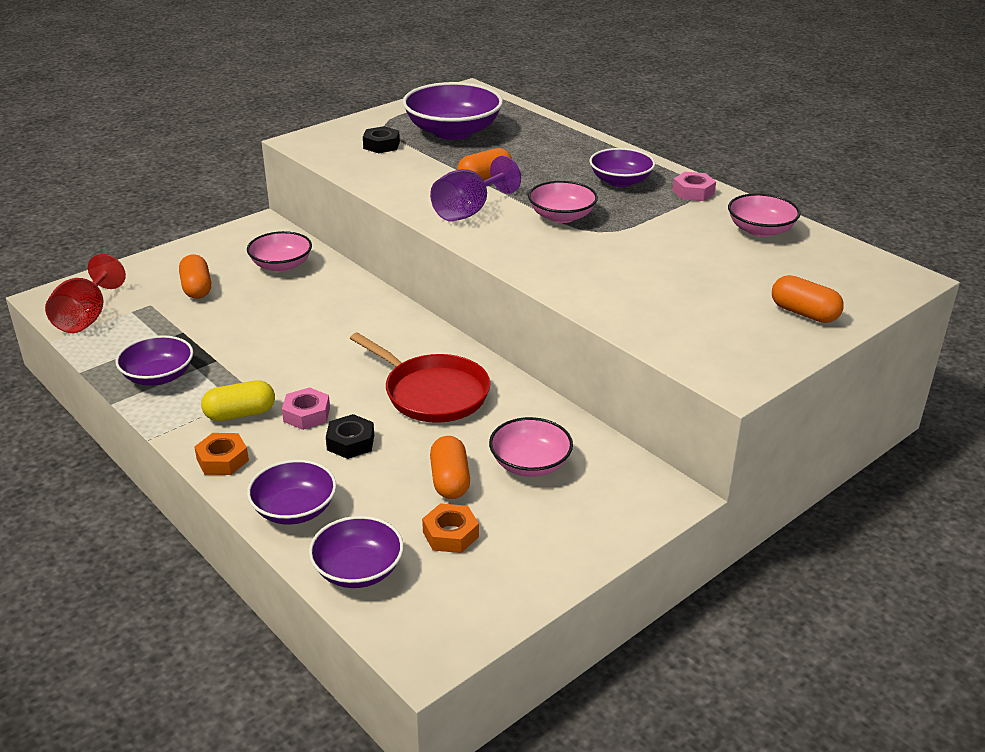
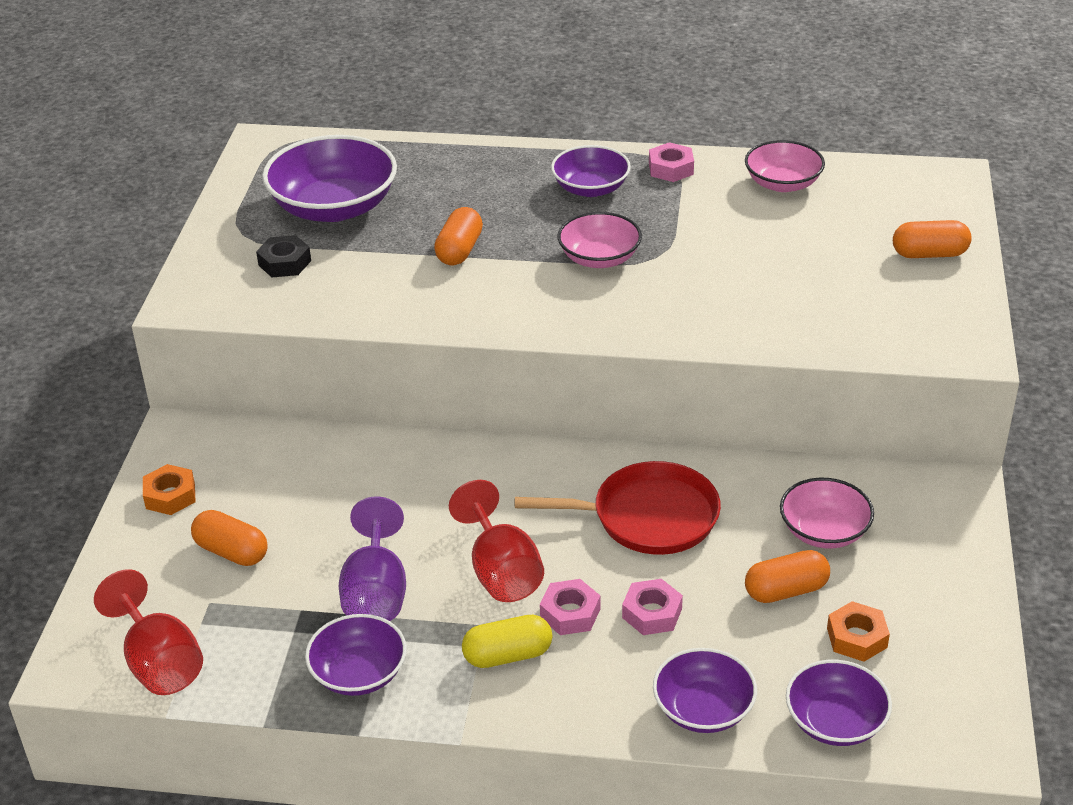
camera: 40 degrees left, 5 degrees up
orange nut [194,433,249,475] -> orange nut moved to [143,464,196,515]
yellow capsule [201,380,275,421] -> yellow capsule turned 45 degrees clockwise [462,615,553,668]
pink bowl [247,231,312,272] -> none
black nut [326,414,374,459] -> pink nut [622,579,683,635]
purple goblet [430,156,521,222] -> purple goblet moved to [339,496,406,621]
orange capsule [430,436,470,499] -> orange capsule turned 60 degrees counterclockwise [745,550,830,603]
none -> red goblet [449,480,544,602]

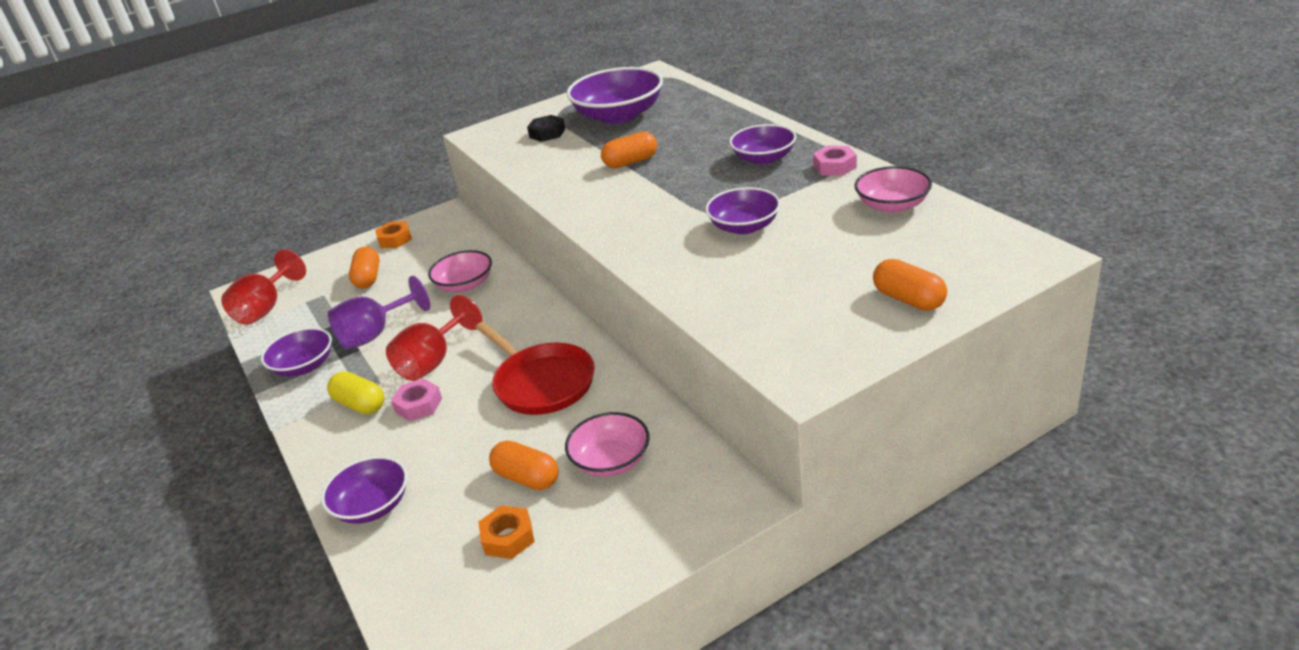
camera: 55 degrees right, 5 degrees down
pink bowl [558,212,642,268] -> pink bowl moved to [428,250,492,292]
pink nut [622,579,683,635] -> none
purple bowl [786,660,892,746] -> purple bowl moved to [705,187,780,234]

